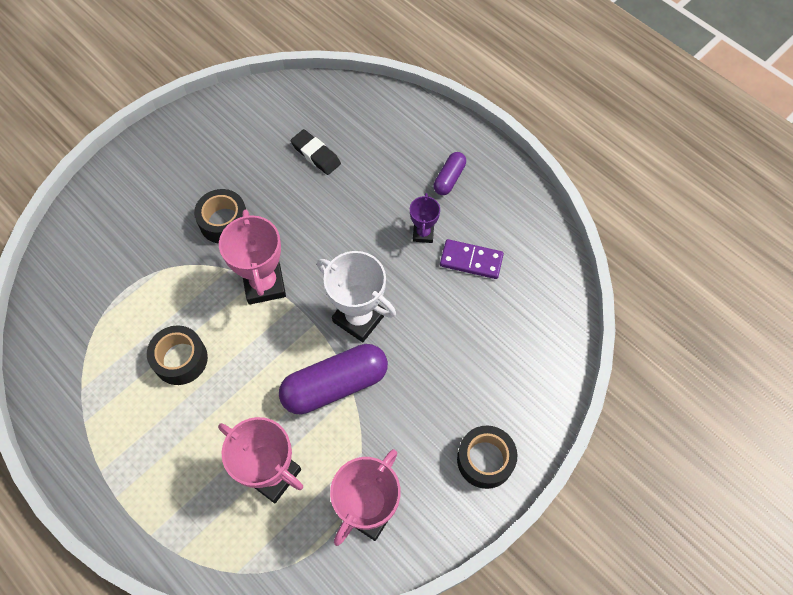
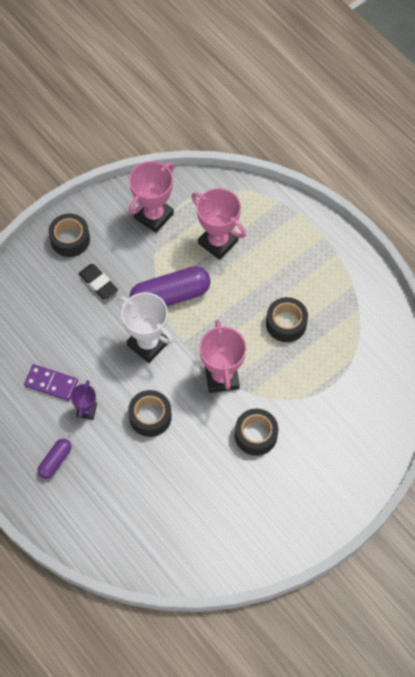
camera: 175 degrees left, 0 degrees up
black eraser [290,129,341,175] -> black eraser moved to [79,264,118,300]
none -> black tape [128,390,172,437]

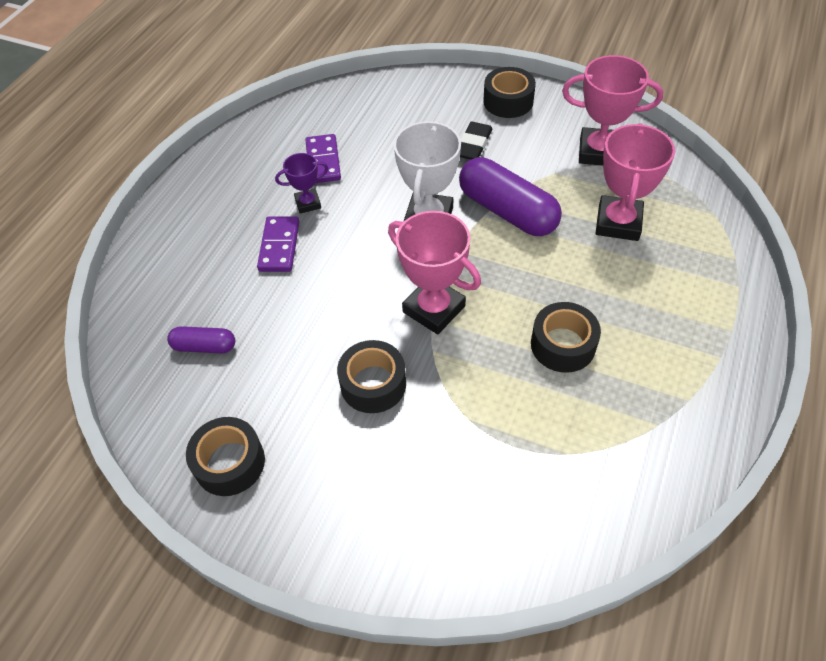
camera: 65 degrees right, 10 degrees down
purple capsule [38,439,71,479] -> purple capsule moved to [167,326,235,353]
black tape [128,390,172,437] -> black tape moved to [186,417,265,496]
pink trophy [199,320,246,393] -> pink trophy turned 75 degrees clockwise [388,211,481,334]
none -> purple domino [257,216,300,272]

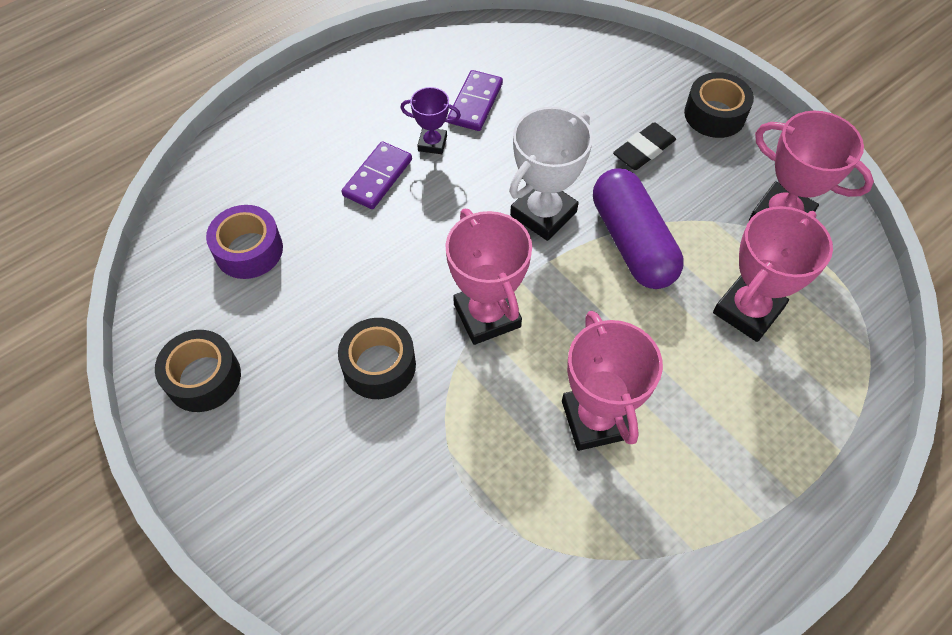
camera: 25 degrees right, 5 degrees up
purple capsule [167,326,235,353] -> purple tape [206,205,283,279]
black tape [531,302,601,373] -> pink trophy [562,311,663,451]

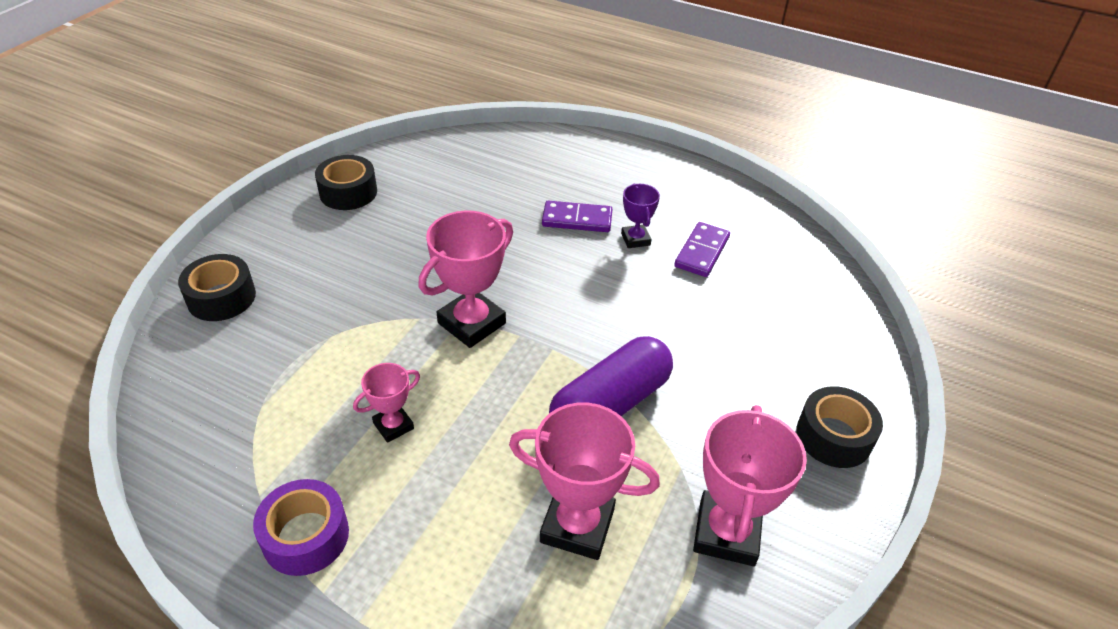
camera: 65 degrees right, 15 degrees down
purple tape [206,205,283,279] -> purple tape moved to [253,479,349,576]
black tape [338,318,416,399] -> black tape moved to [178,254,256,321]
purple domino [447,70,503,131] -> purple domino turned 60 degrees counterclockwise [674,222,730,277]
white trophy [509,107,593,241] -> none
pink trophy [562,311,663,451] -> pink trophy [353,363,420,443], size x0.55
black eraser [613,122,676,170] -> none

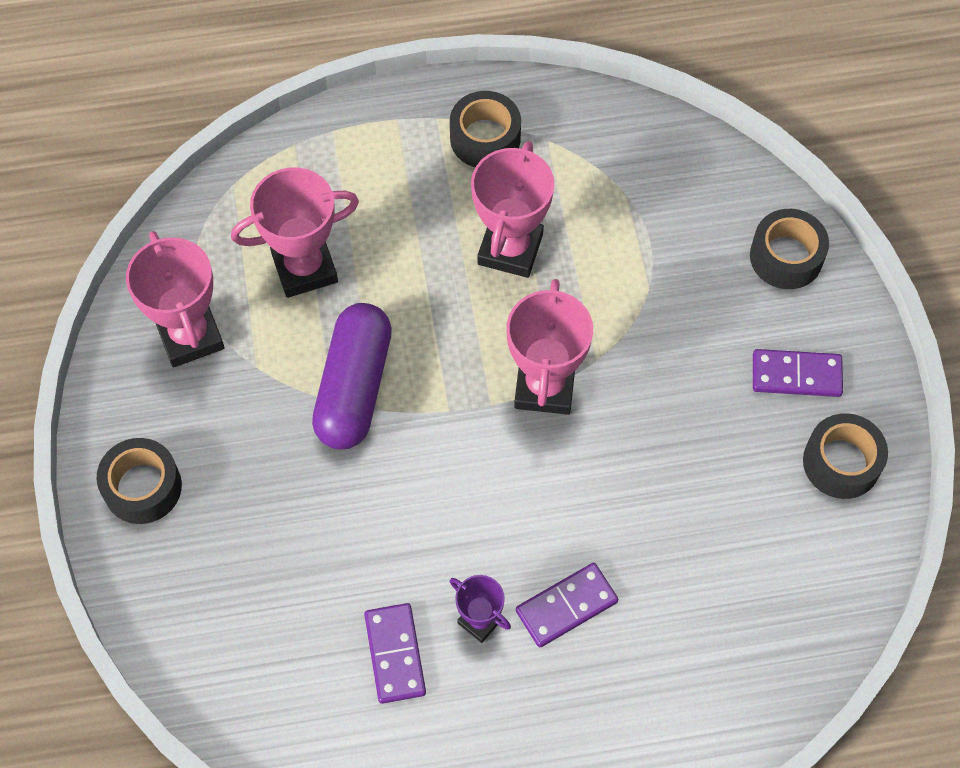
camera: 145 degrees right, 20 degrees up
purple tape [253,479,349,576] -> black tape [450,91,521,167]
pink trophy [353,363,420,443] -> pink trophy [471,141,554,278], size x1.82
none -> purple domino [753,349,843,397]

